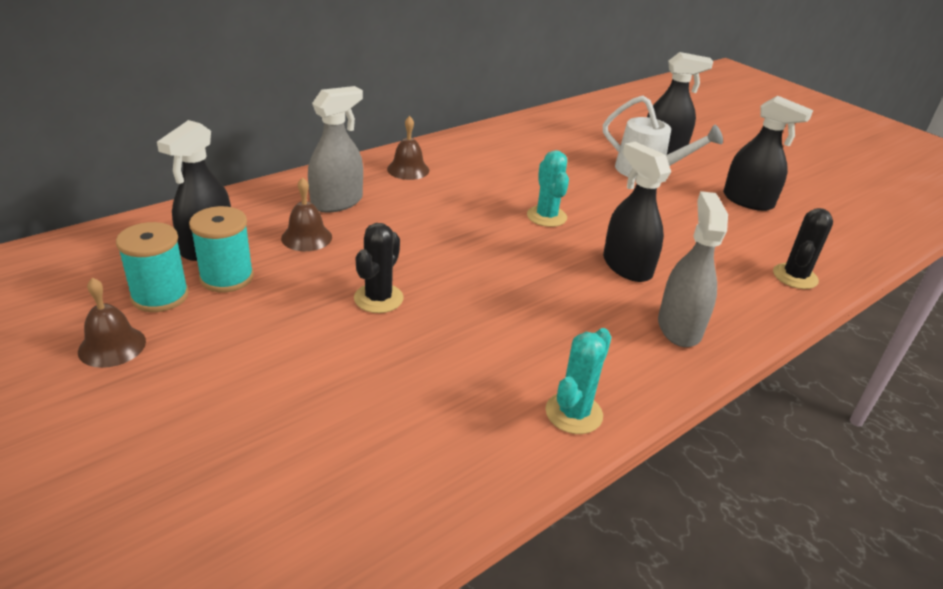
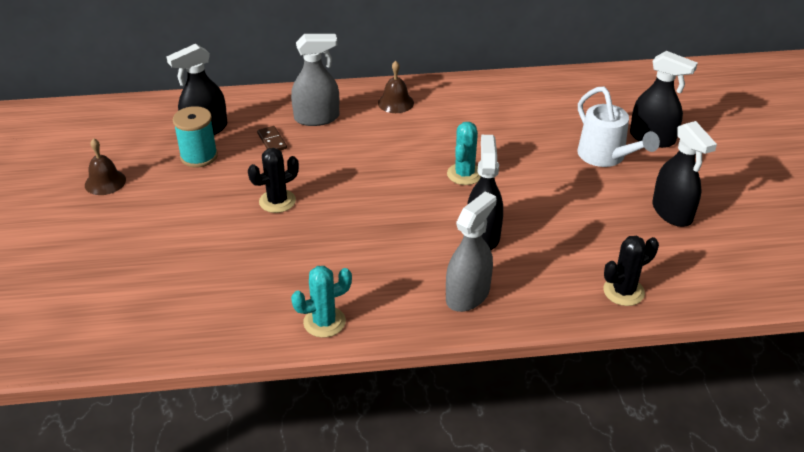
camera: 35 degrees right, 5 degrees up
turquoise spool [116,222,189,312] -> none
brown bell [281,177,332,251] -> brown domino [257,126,287,150]

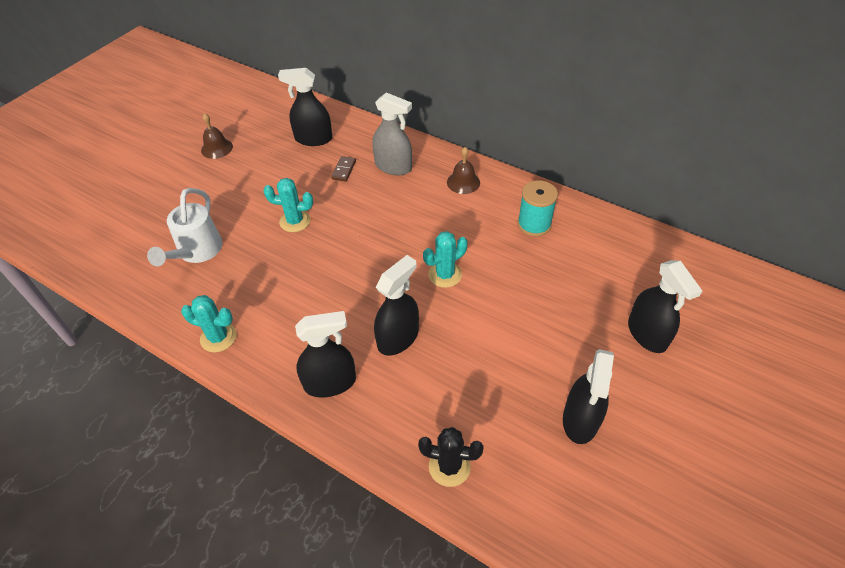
camera: 40 degrees right, 10 degrees up
turquoise spool [173,106,218,168] -> turquoise spool moved to [518,180,558,236]
black cactus [248,148,299,213] -> turquoise cactus [263,178,313,232]
grey spray bottle [446,191,496,312] -> black spray bottle [295,311,356,398]
white watering can [577,87,660,167] -> white watering can moved to [147,188,223,266]

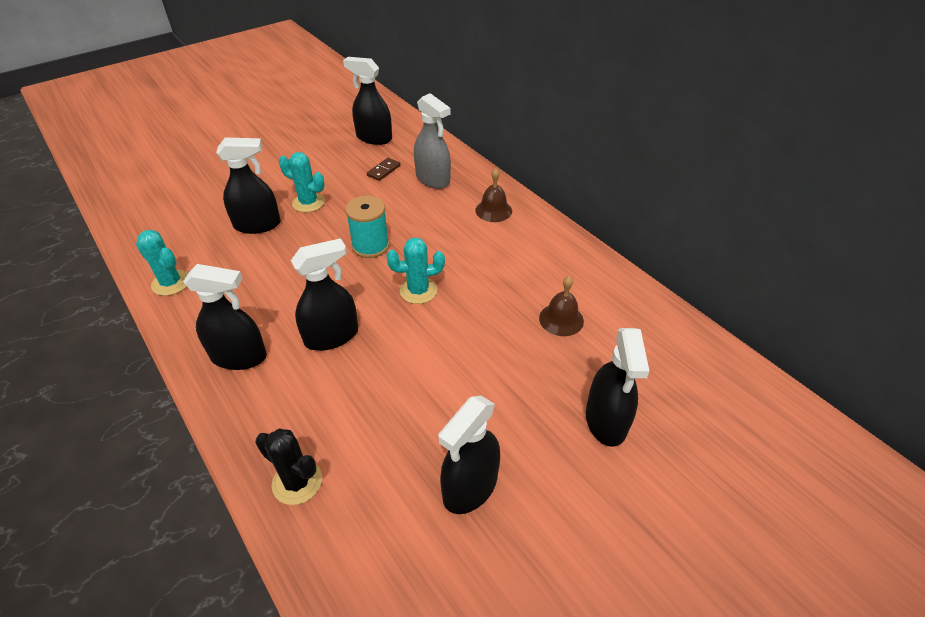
camera: 20 degrees right, 5 degrees down
white watering can [147,188,223,266] -> none
brown bell [201,113,233,159] -> brown bell moved to [539,276,584,336]
turquoise spool [518,180,558,236] -> turquoise spool moved to [345,195,389,258]
none -> black spray bottle [216,137,281,234]

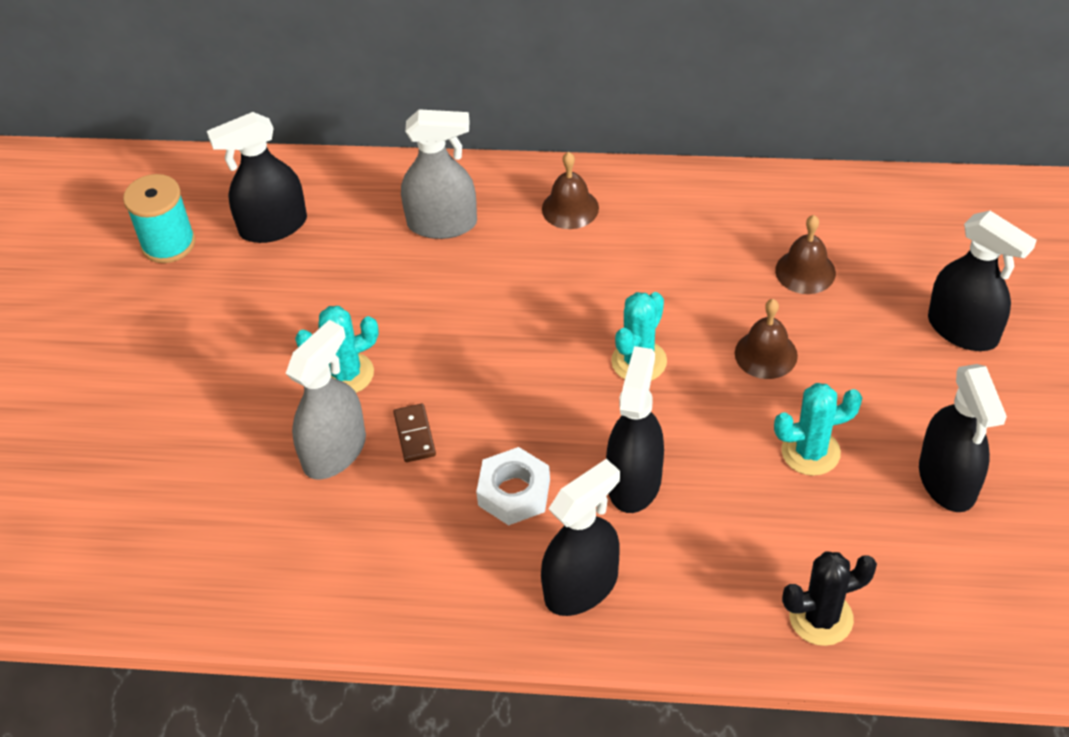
camera: 45 degrees left, 5 degrees up
turquoise cactus [136,230,188,296] -> turquoise cactus moved to [774,383,862,476]
black spray bottle [216,137,281,234] -> grey spray bottle [286,320,366,480]
turquoise spool [345,195,389,258] -> turquoise spool moved to [123,174,195,263]
brown domino [367,158,400,181] -> brown domino moved to [393,404,436,462]
none -> white nut [476,447,550,525]
none -> brown bell [735,299,798,379]

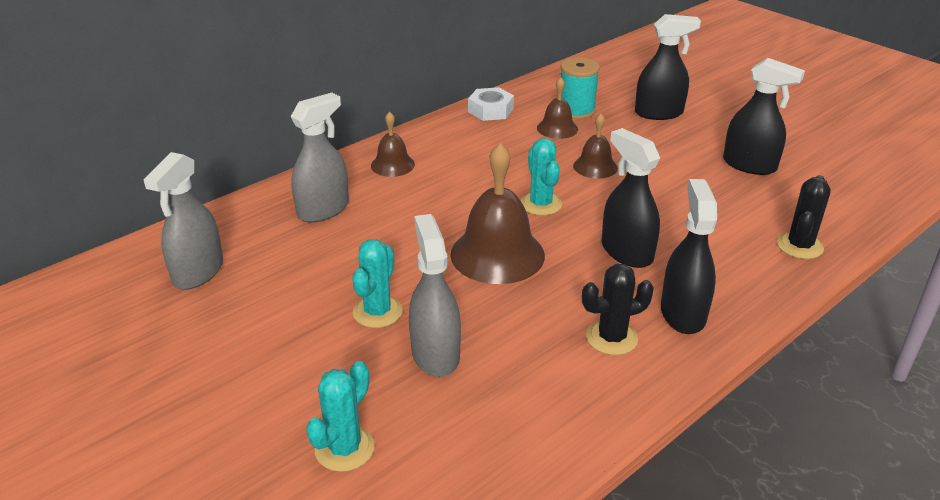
camera: 50 degrees left, 15 degrees down
turquoise spool [123,174,195,263] -> turquoise spool moved to [560,57,600,119]
black spray bottle [207,112,307,243] -> grey spray bottle [144,152,223,290]
brown domino [393,404,436,462] -> none
white nut [476,447,550,525] -> white nut moved to [468,87,514,121]
turquoise cactus [774,383,862,476] -> turquoise cactus moved to [306,361,375,472]
none -> brown bell [450,143,545,284]
none -> black cactus [582,264,654,355]

